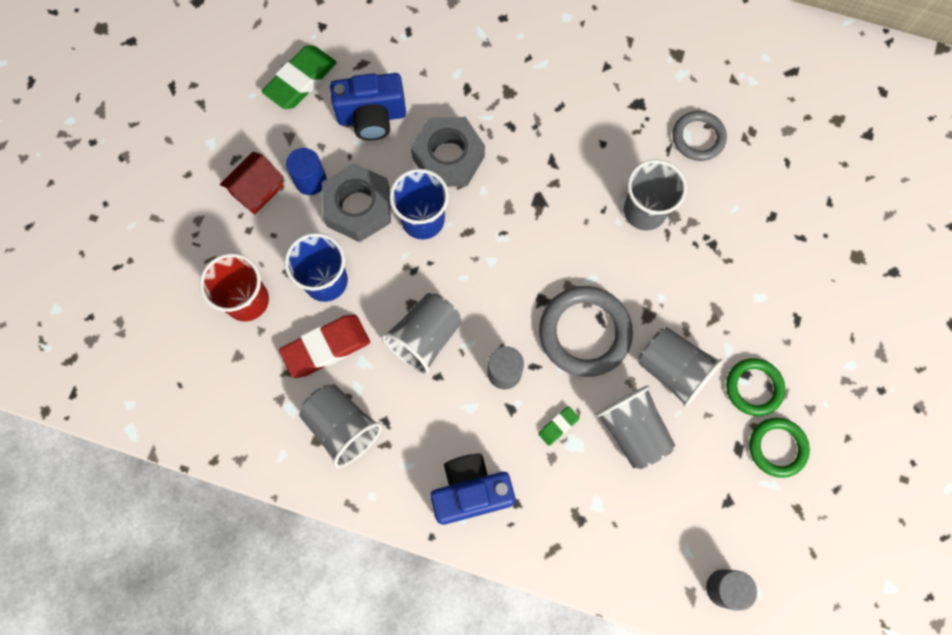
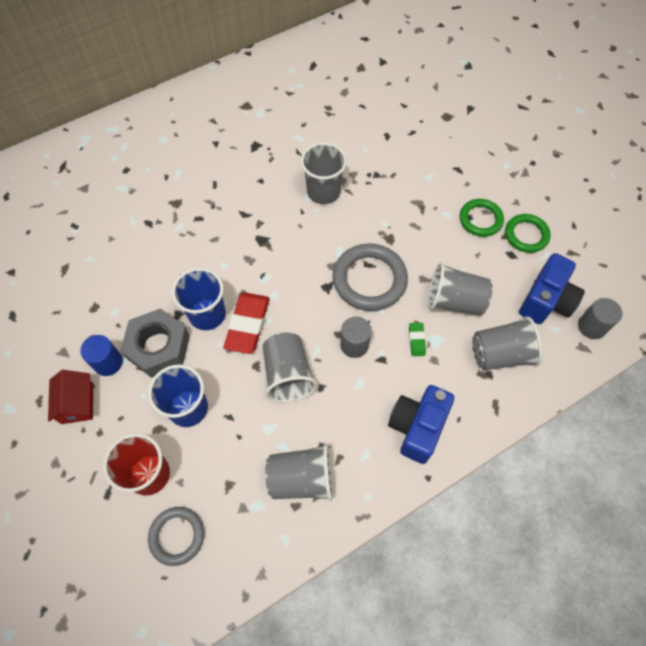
camera: 50 degrees left, 10 degrees down
green eraser [262,46,337,109] -> none
red eraser [279,315,370,378] -> red eraser moved to [224,292,269,354]
blue camera [330,73,406,140] -> blue camera moved to [519,253,585,324]
grey nut [411,117,485,187] -> none
grey cup [638,327,723,407] -> grey cup moved to [472,316,543,371]
grey ring [673,111,727,161] -> grey ring moved to [148,507,204,566]

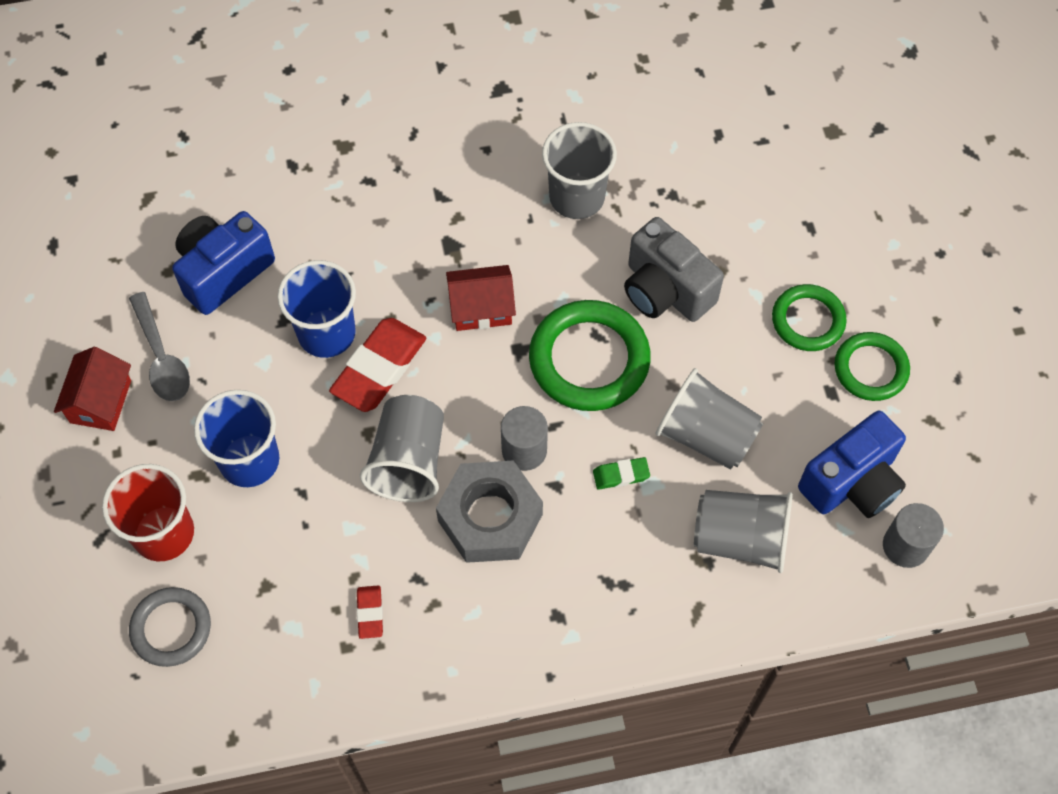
camera: 20 degrees right, 0 degrees up
blue cylinder [80,335,123,376] -> grey spoon [129,292,190,401]
grey nut [120,308,190,378] -> grey nut moved to [436,460,543,563]
grey cup [265,444,333,501] -> red eraser [357,586,383,639]
grey ring [333,243,408,311] -> green ring [529,300,651,411]
blue camera [388,385,454,464] -> blue camera moved to [172,211,275,315]
green eraser [409,323,426,356] -> green eraser turned 60 degrees clockwise [593,457,650,490]
none -> red house [446,265,516,331]
none -> grey camera [624,217,724,322]

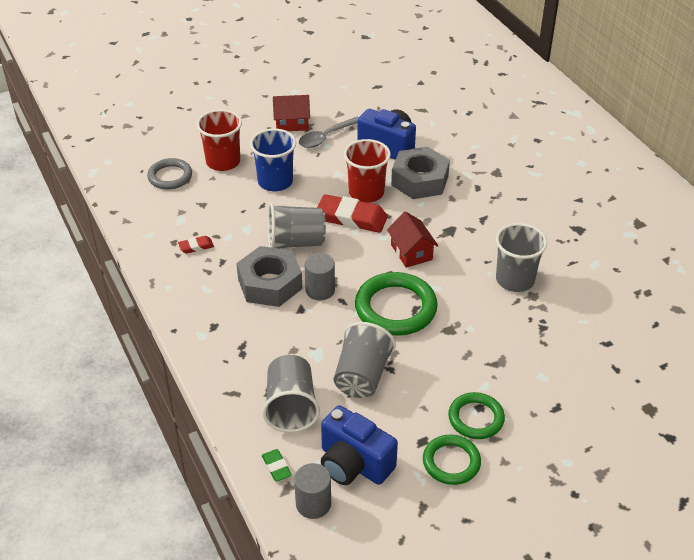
camera: 75 degrees right, 20 degrees down
blue cup [277,260,356,358] -> red cup [344,139,391,203]
green eraser [593,457,650,490] -> green eraser moved to [262,449,292,481]
grey camera [624,217,724,322] -> none
none -> grey nut [391,147,450,199]

